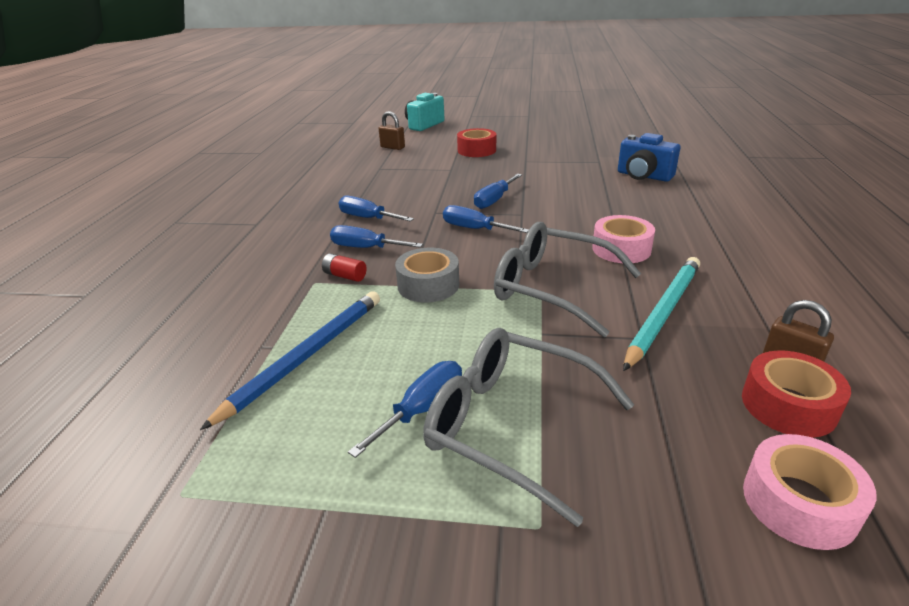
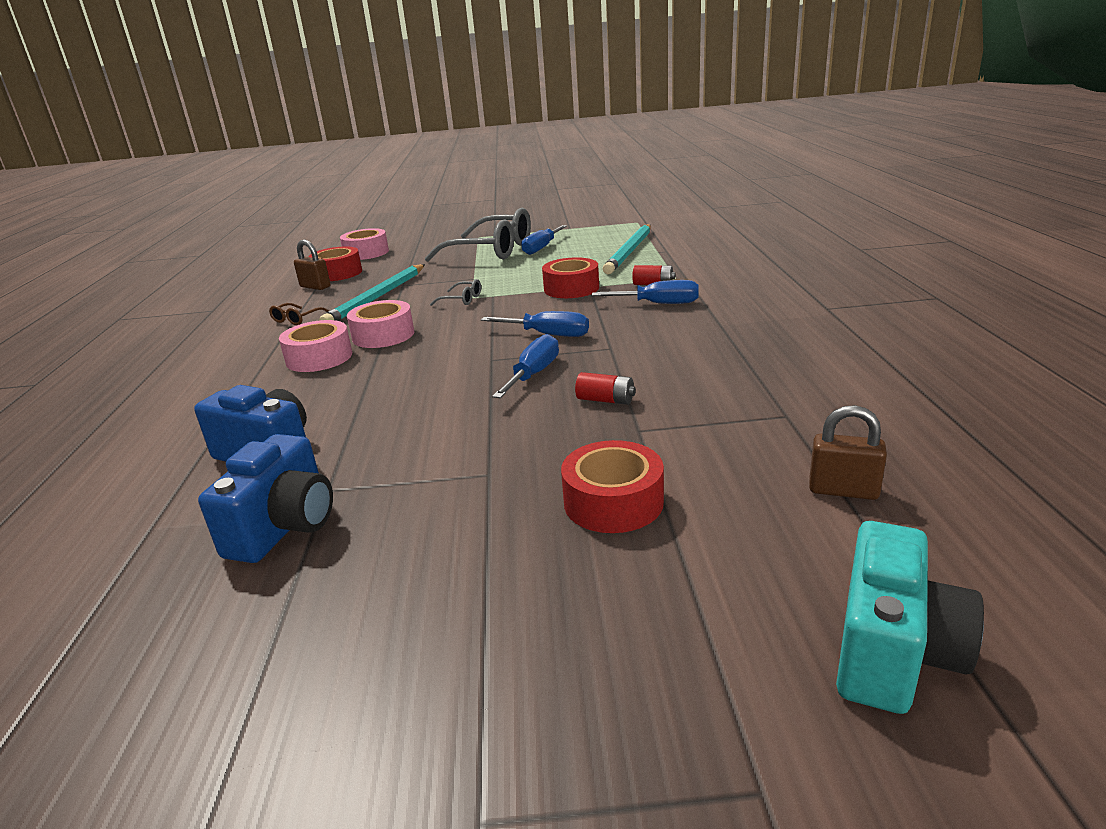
camera: 170 degrees right, 5 degrees down
blue pencil [200,291,380,430] -> turquoise pencil [603,224,651,275]
blue screwdriver [338,196,414,222] -> none
grey tape [395,248,459,302] -> red tape [542,257,599,298]
grey glasses [494,222,641,337] -> grey glasses [430,279,481,306], size x0.40
none -> blue camera [198,434,333,563]
none -> brown glasses [269,303,330,325]
none -> pink tape [279,320,352,372]
none -> red battery [575,372,636,405]

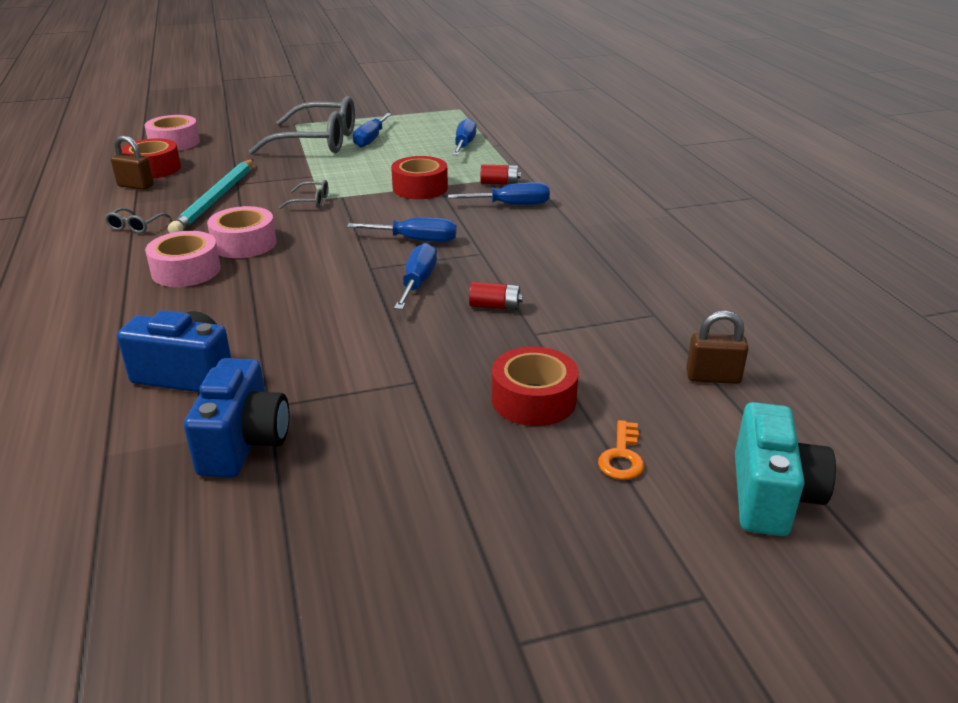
camera: 15 degrees left, 5 degrees up
brown glasses [269,303,330,325] -> grey glasses [105,208,171,233]
turquoise pencil [603,224,651,275] -> blue screwdriver [452,118,477,155]
none -> orange key [598,420,644,480]

